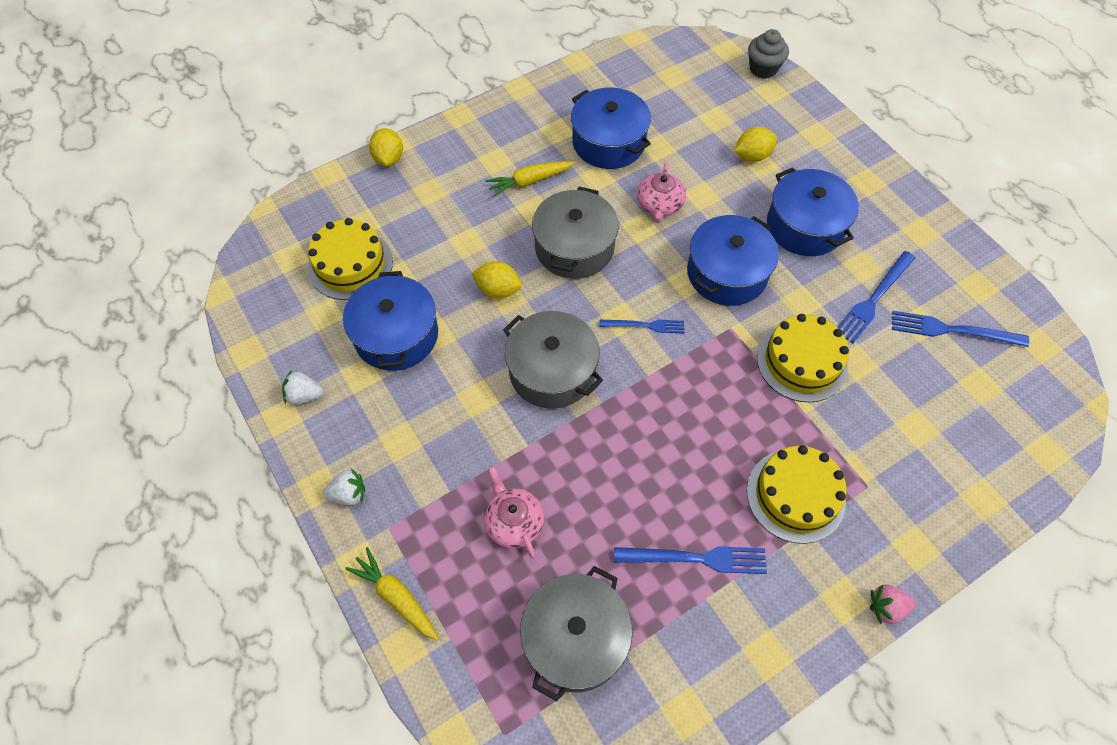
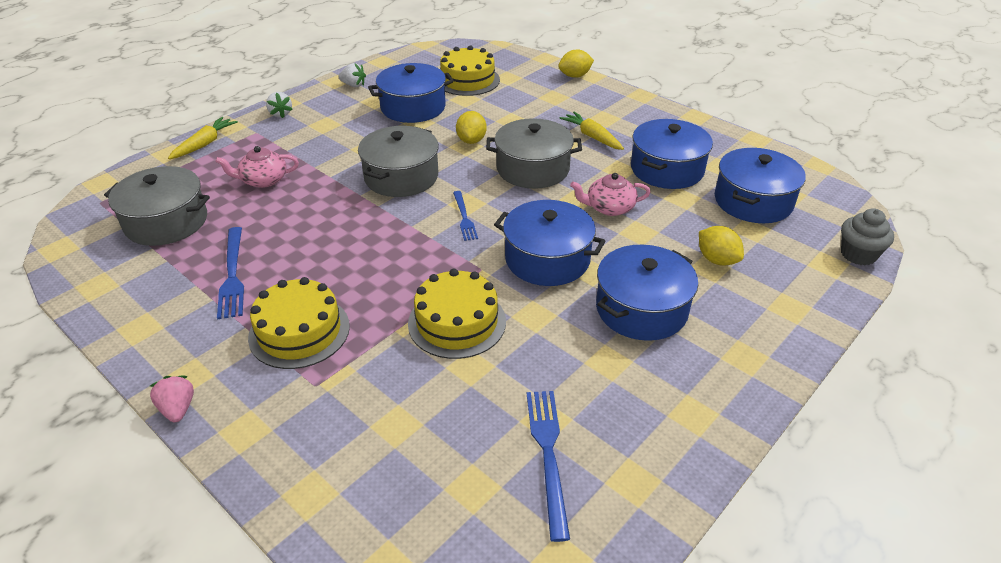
camera: 75 degrees right, 20 degrees down
white strawberry [282,370,323,405] -> white strawberry turned 120 degrees clockwise [338,63,366,87]
pink teapot [484,466,544,559] -> pink teapot turned 150 degrees counterclockwise [215,146,299,188]
blue fork [838,251,915,343] -> none
none -> blue pot [715,148,806,223]

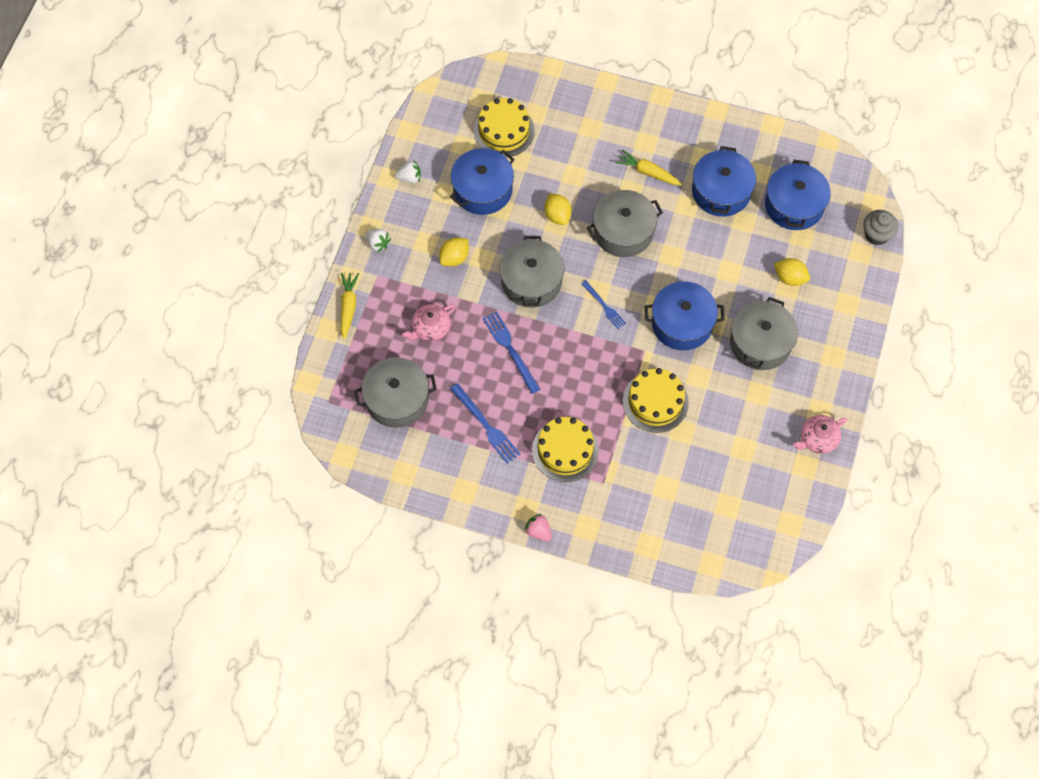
camera: 25 degrees left, 25 degrees up
blue fork [527,391,570,542] -> blue fork moved to [482,311,540,394]
yellow lemon [558,49,594,78] -> yellow lemon moved to [439,237,469,266]
pink teapot [570,173,650,216] -> pink teapot moved to [793,415,847,454]
blue pot [596,245,698,341] -> grey pot [730,297,798,370]

